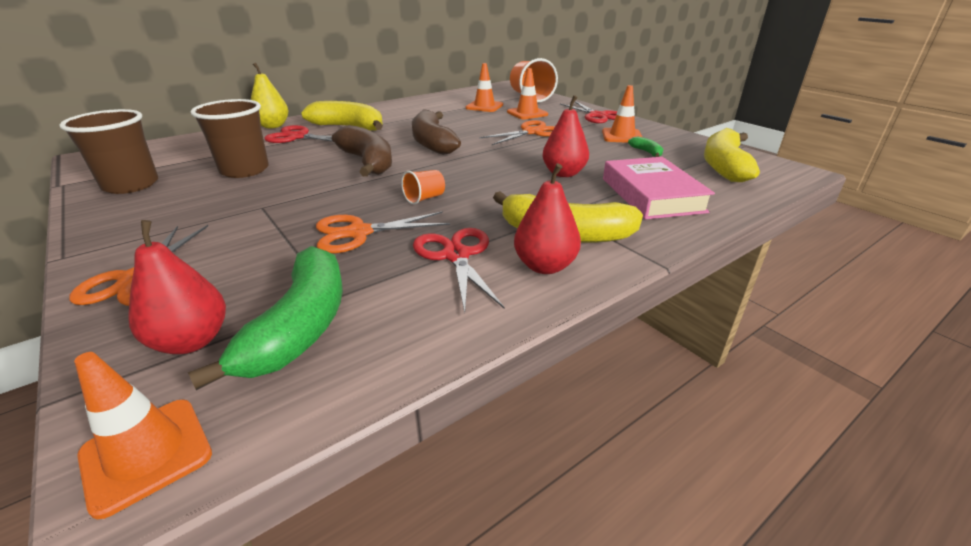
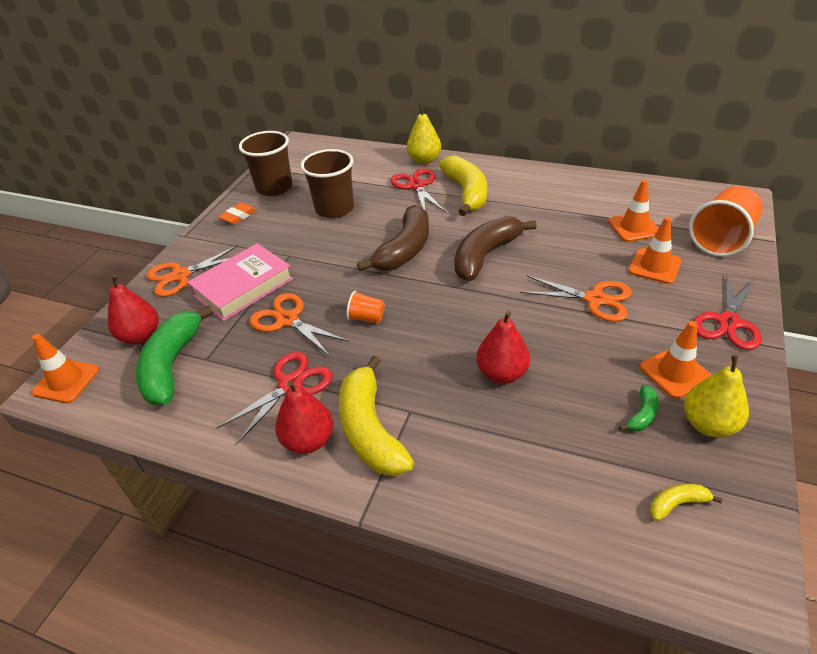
camera: 60 degrees right, 10 degrees up
green banana [188,246,343,390] -> green banana turned 120 degrees clockwise [136,305,213,405]
pink book [603,157,715,219] -> pink book moved to [187,243,293,321]
yellow banana [704,128,760,182] -> yellow banana [650,484,723,521], size x0.44
none -> orange eraser [219,202,257,225]
none -> yellow pear [684,355,749,437]

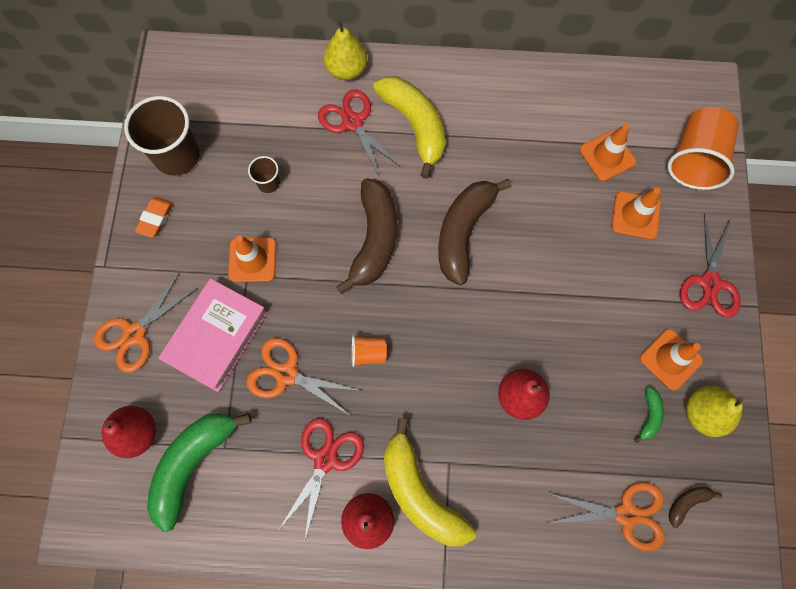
camera: 20 degrees left, 30 degrees up
orange traffic cone [32,334,99,403] -> orange traffic cone moved to [228,235,276,282]
green banana [136,305,213,405] -> green banana turned 45 degrees clockwise [147,413,251,532]
brown cup [300,149,354,218] -> brown cup [248,156,280,193], size x0.48
orange scissors [520,275,632,322] -> orange scissors moved to [547,482,665,551]
yellow banana [650,484,723,521] -> brown banana [668,487,722,528]

